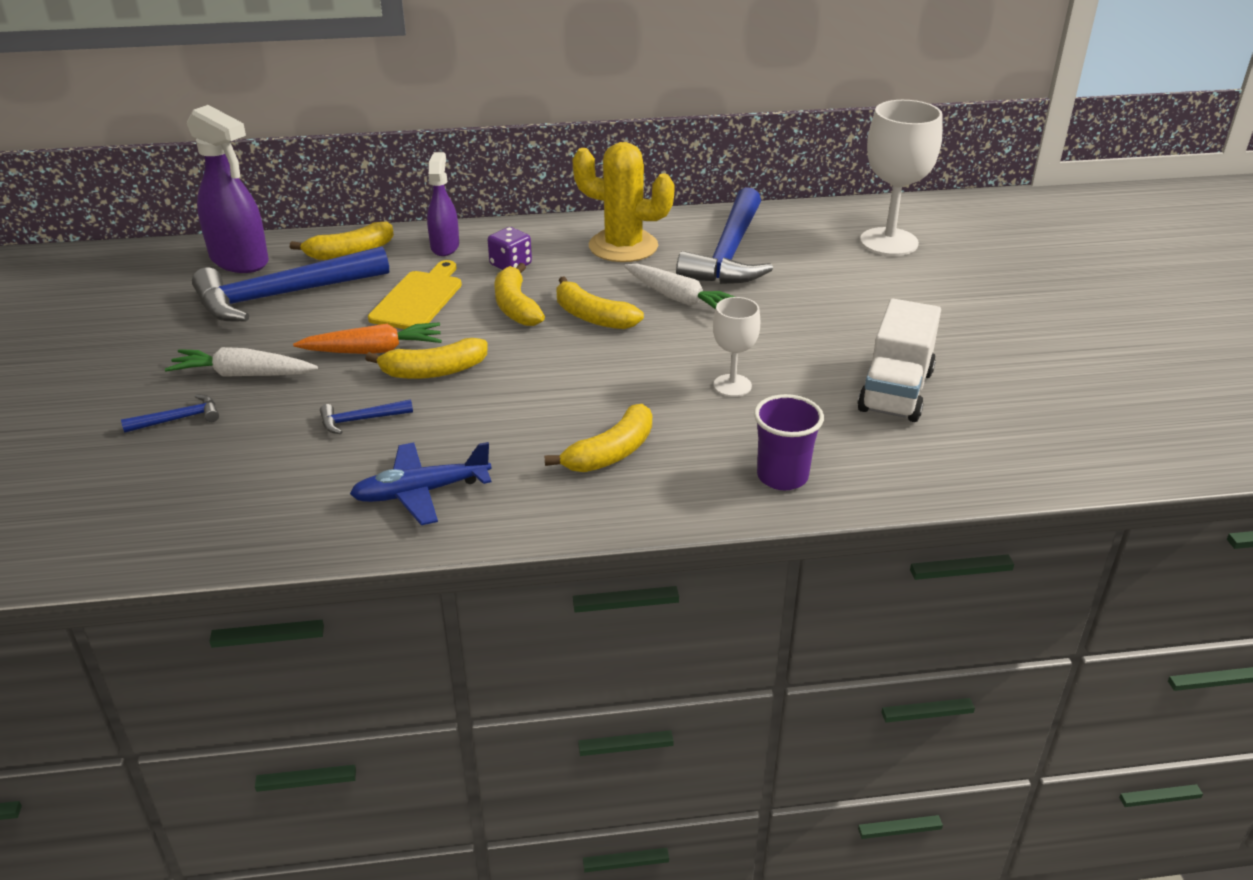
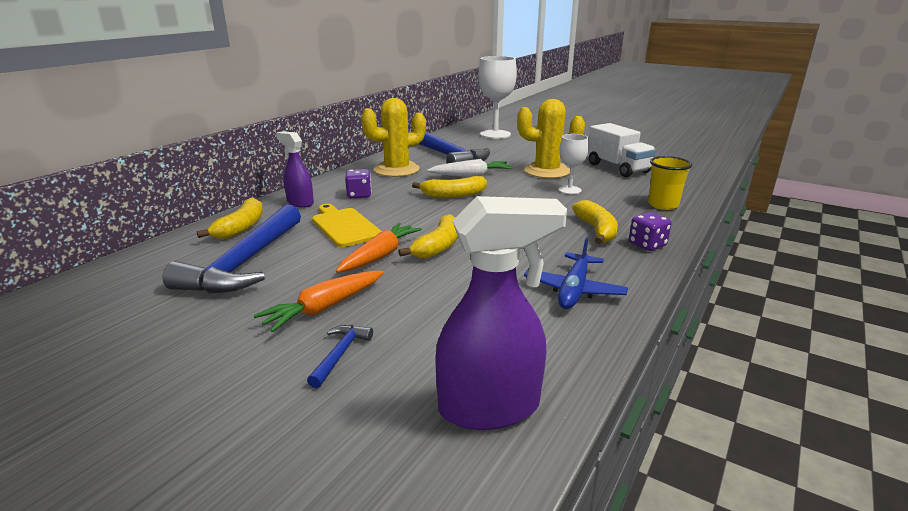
camera: 50 degrees left, 10 degrees down
white carrot [165,347,318,377] -> orange carrot [253,271,384,332]
purple spray bottle [187,105,269,273] -> purple spray bottle moved to [435,196,567,430]
blue hammer [320,399,413,434] -> none
yellow banana [494,263,545,326] -> none
purple cup [754,394,824,490] -> yellow cup [648,156,692,210]
none -> yellow cactus [517,99,585,179]
none -> purple dice [629,212,672,251]

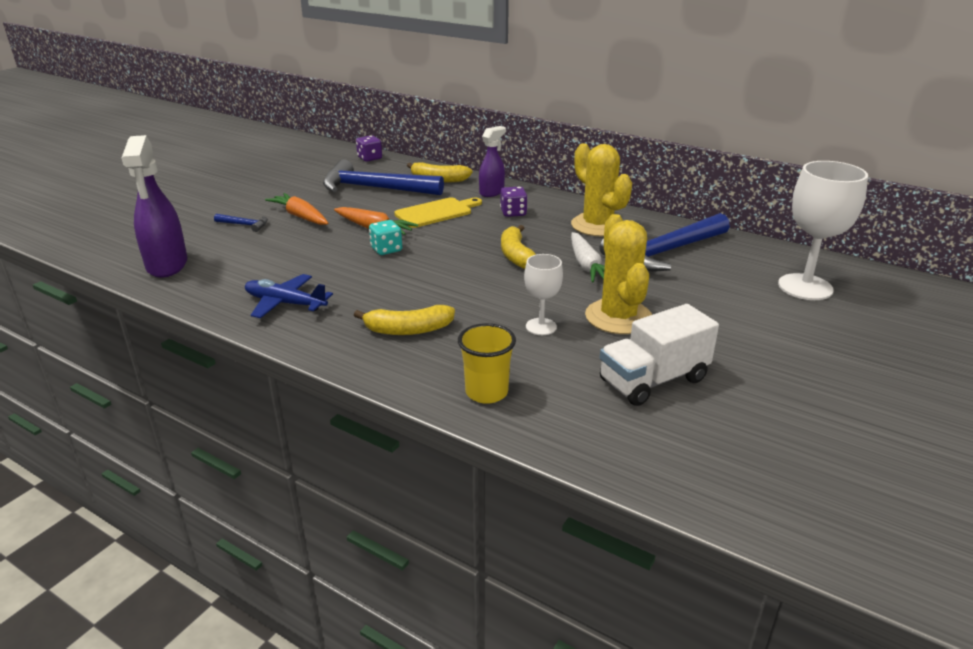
camera: 90 degrees right, 5 degrees up
yellow banana [398,214,458,259] -> turquoise dice [369,220,402,255]
purple dice [629,212,672,251] -> purple dice moved to [356,135,382,162]

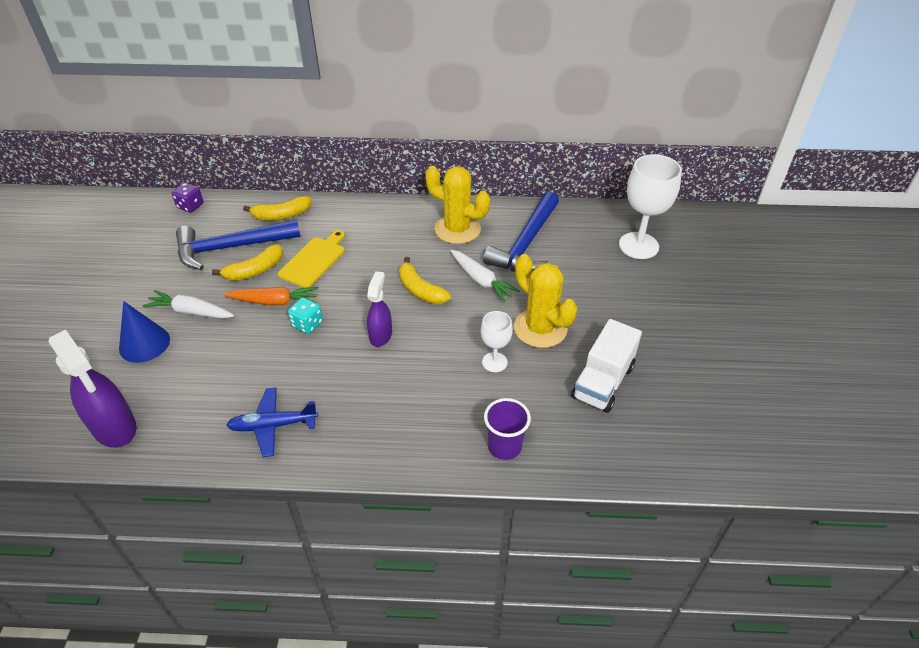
camera: 30 degrees left, 15 degrees up
blue hammer [214,214,268,232] -> blue cone [119,301,170,363]
orange carrot [265,193,329,225] -> white carrot [142,290,234,319]
yellow banana [354,305,455,335] -> yellow banana moved to [212,244,283,281]
yellow cup [458,323,516,404] -> purple cup [484,398,531,460]
purple spray bottle [479,126,506,197] -> purple spray bottle moved to [367,271,392,347]
purple dice [500,187,528,217] -> none

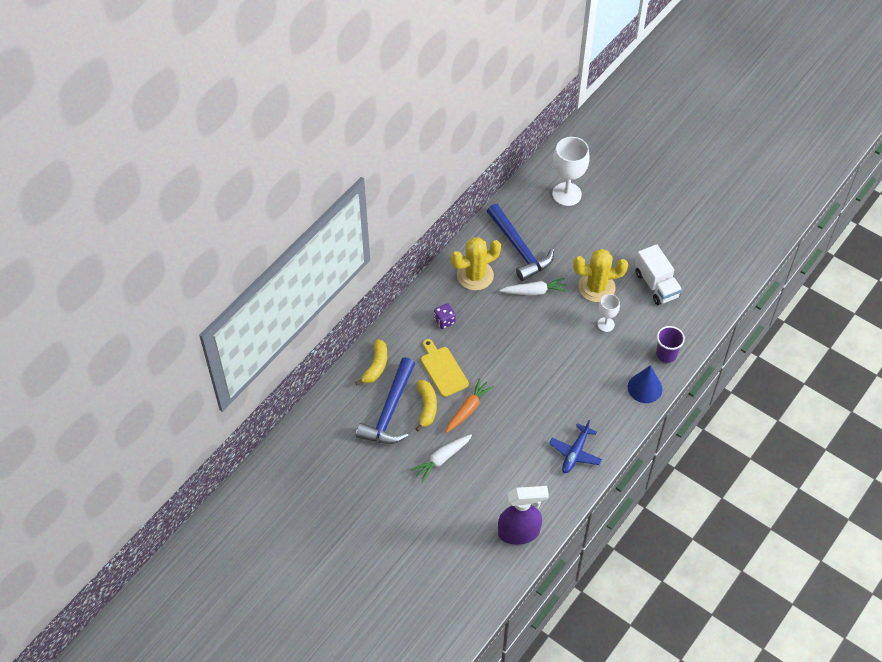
camera: 55 degrees left, 10 degrees up
blue cone [119,301,170,363] -> blue cone moved to [628,365,662,403]
purple dice [172,183,204,213] -> purple dice moved to [434,303,456,329]
turquoise dice [288,297,323,334] -> none
purple spray bottle [367,271,392,347] -> none
yellow banana [399,257,451,304] -> none

